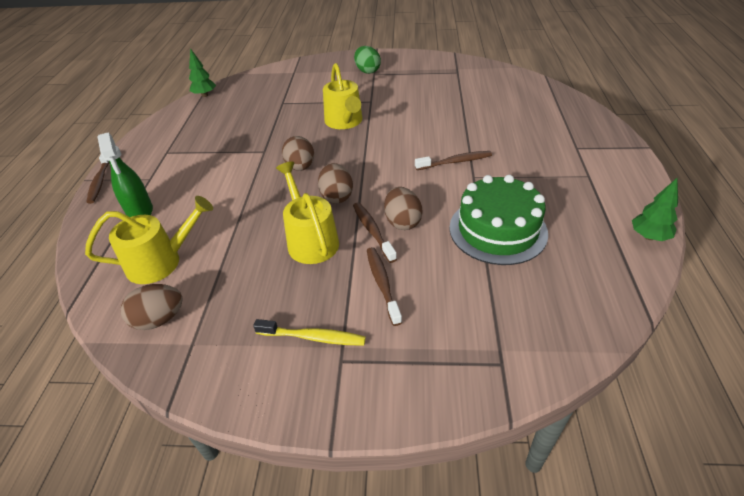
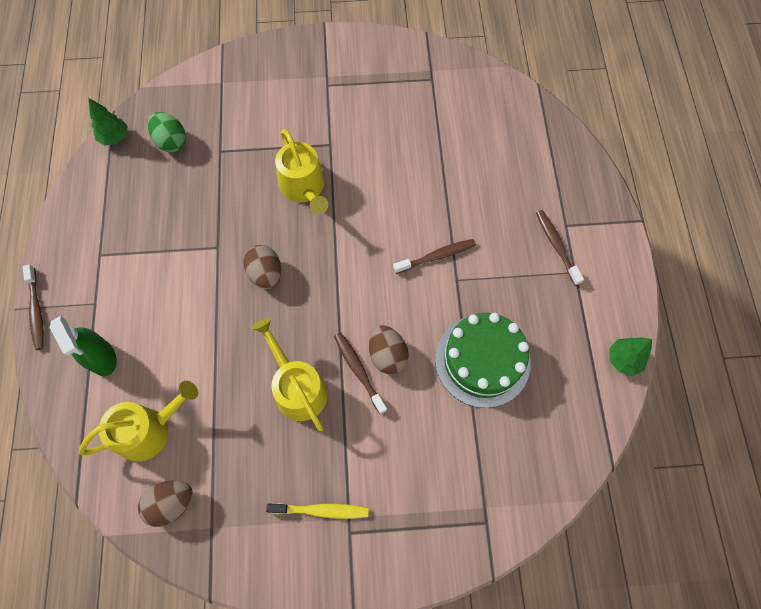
camera: 10 degrees left, 25 degrees up
brown egg [318,163,353,203] -> none
green egg [354,46,381,74] -> green egg moved to [148,112,186,152]
brown toothbrush [367,247,402,326] -> brown toothbrush moved to [536,210,584,286]

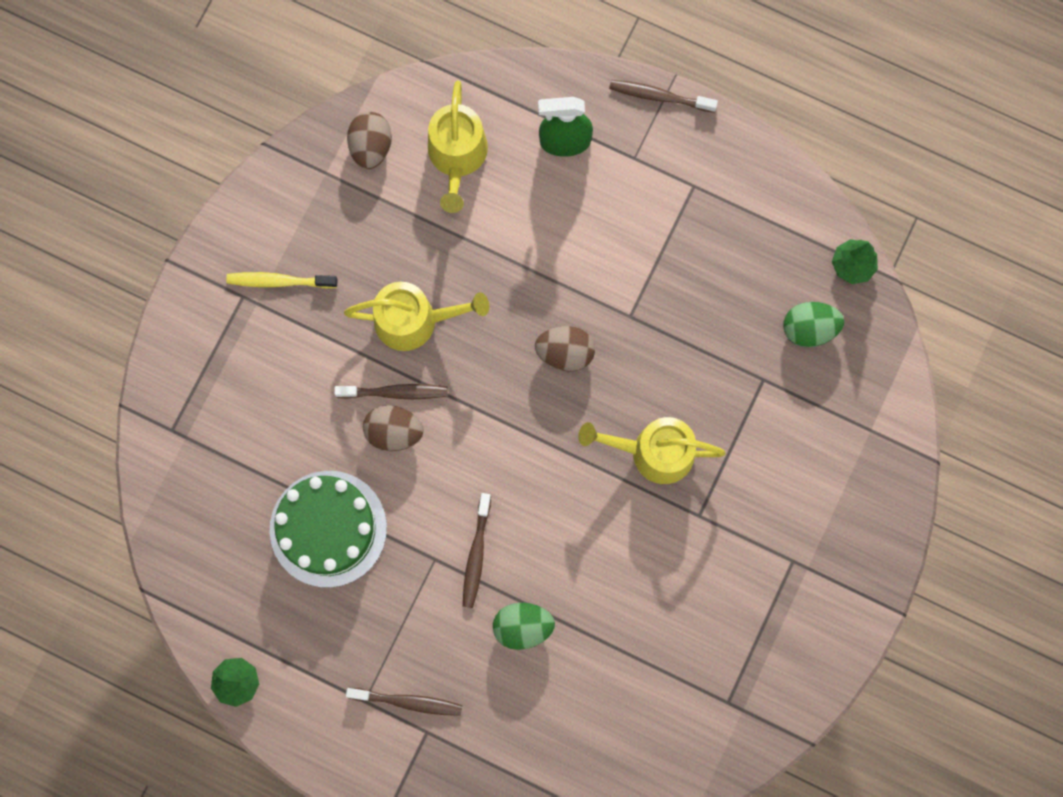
camera: 120 degrees right, 10 degrees up
yellow toothbrush [266,503,369,519] -> yellow toothbrush turned 60 degrees clockwise [226,272,338,288]
none -> green egg [493,603,555,650]

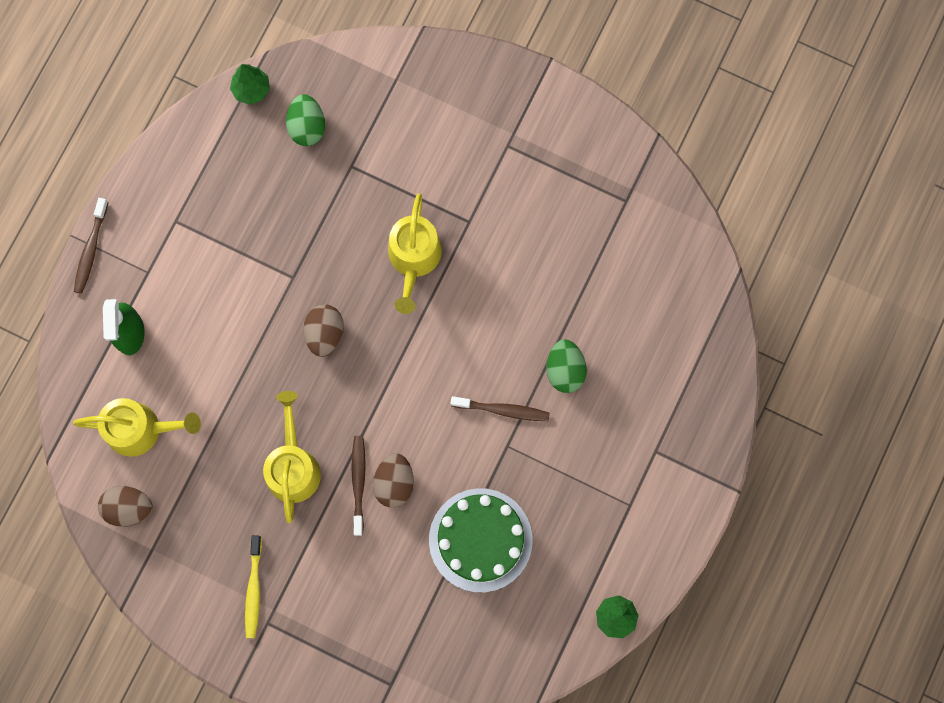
camera: 90 degrees left, 0 degrees up
brown toothbrush [346,688,462,716] -> none

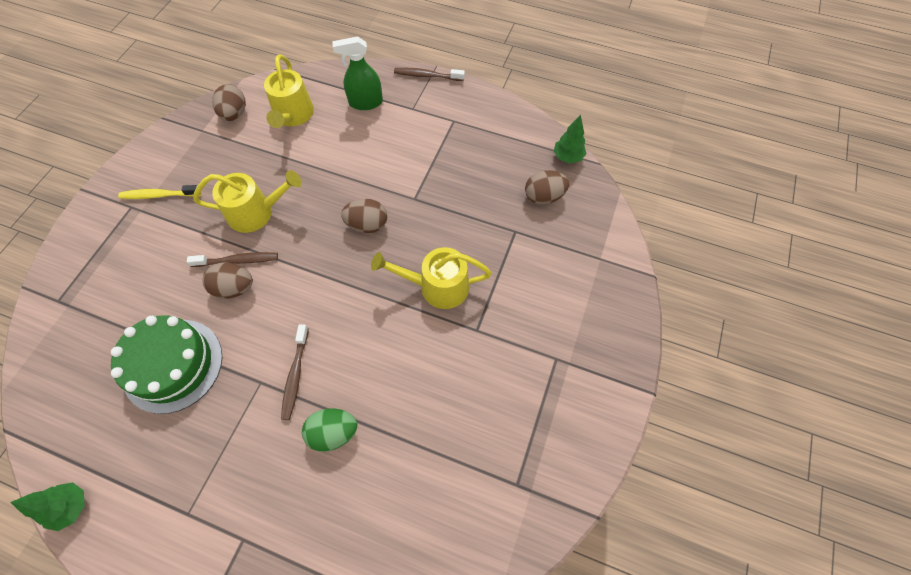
camera: 85 degrees right, 15 degrees down
green egg [286,94,325,146] -> brown egg [525,170,569,205]

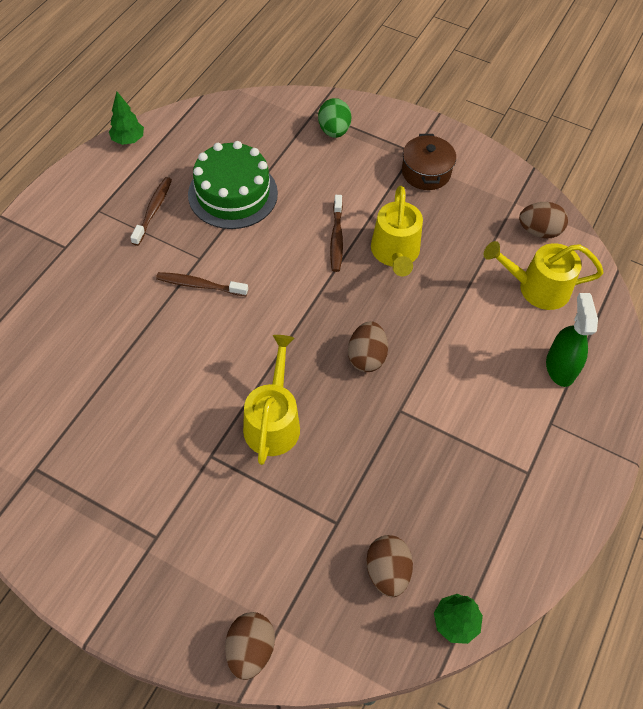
camera: 95 degrees right, 5 degrees down
yellow toothbrush [118,185,202,199] -> brown pot [402,134,456,190]
brown egg [203,263,253,299] -> brown egg moved to [225,612,275,680]
green egg [302,408,358,452] -> green egg moved to [318,98,351,138]
brown toothbrush [394,68,465,81] -> brown toothbrush moved to [130,177,172,246]

